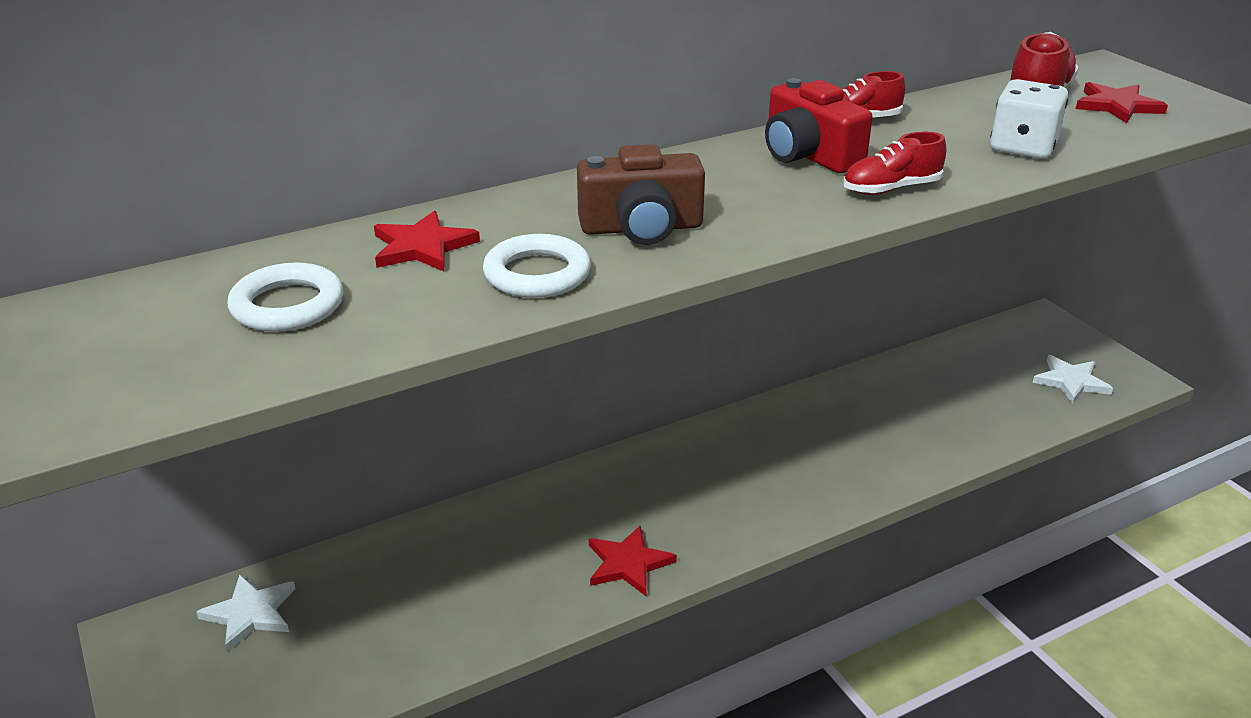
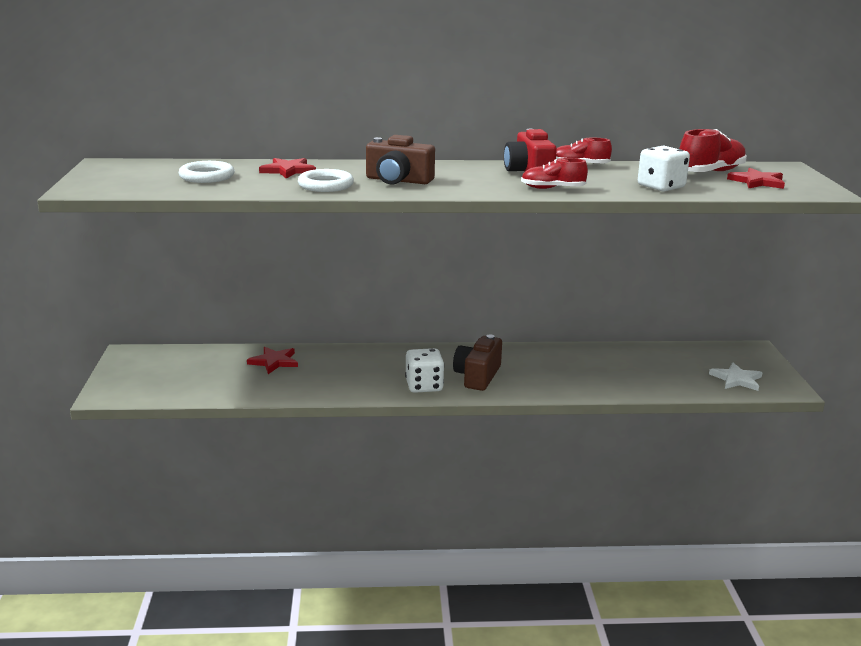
camera: 25 degrees right, 10 degrees down
white star [197,574,296,652] -> none
red star [589,525,677,596] -> red star moved to [247,347,298,374]
none -> white dice [405,348,444,393]
none -> brown camera [453,334,502,391]

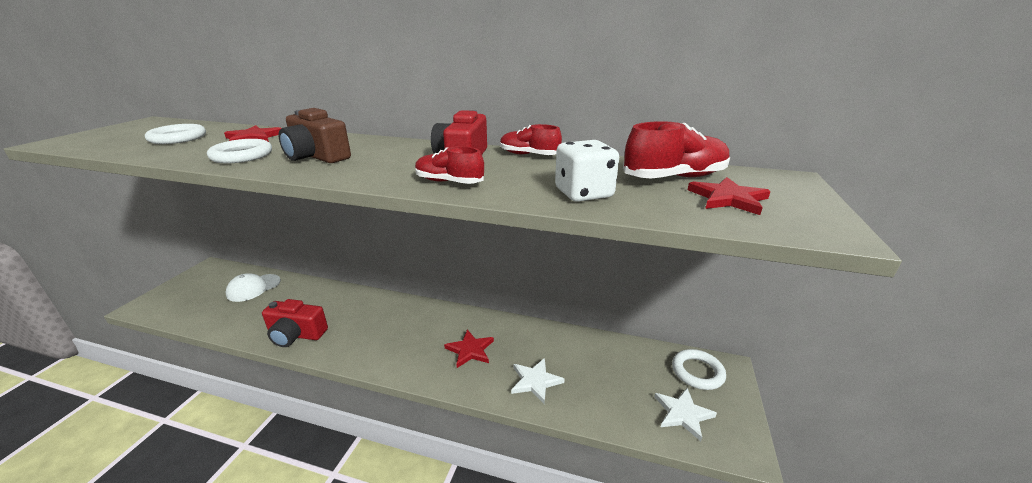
camera: 20 degrees right, 5 degrees up
red star [247,347,298,374] -> red star moved to [444,330,494,368]
white dice [405,348,444,393] -> none
brown camera [453,334,502,391] -> none
none -> white cap [225,273,281,302]
none -> red camera [262,299,328,347]
none -> white star [511,358,565,403]
none -> white ring [672,349,726,390]

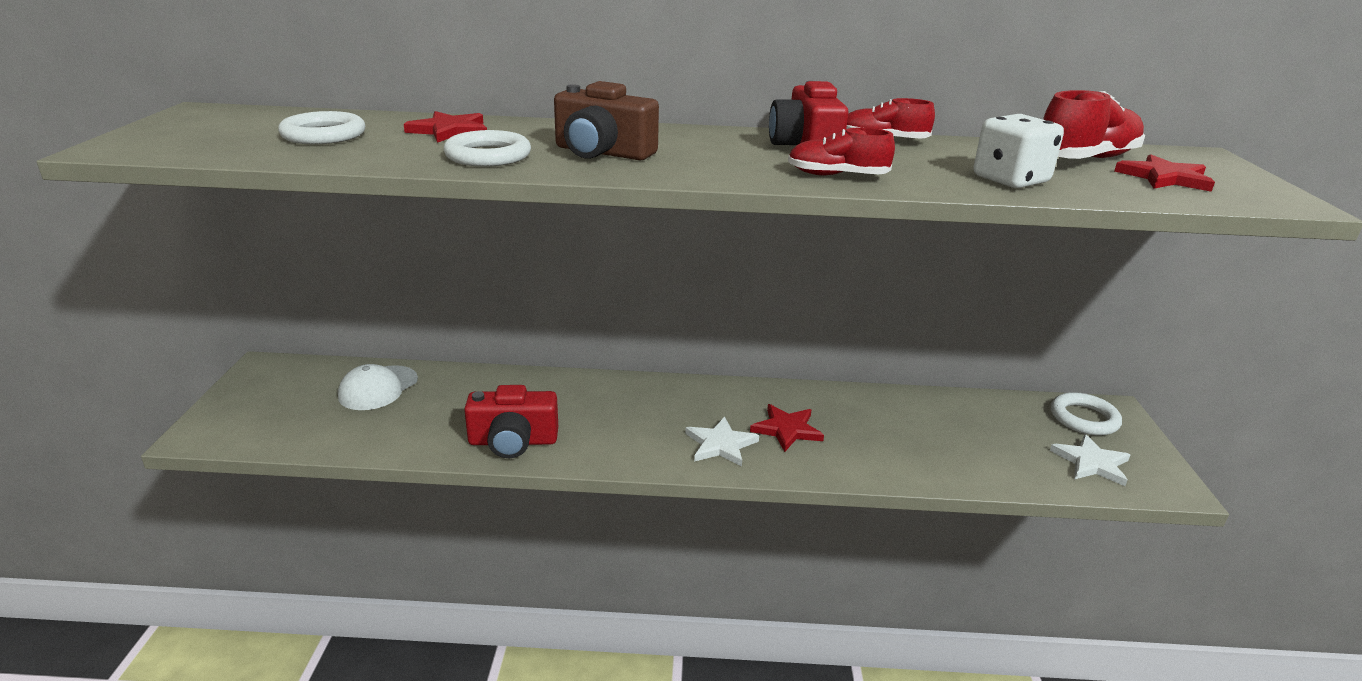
camera: 15 degrees left, 0 degrees up
white star [511,358,565,403] -> white star moved to [685,416,759,467]

